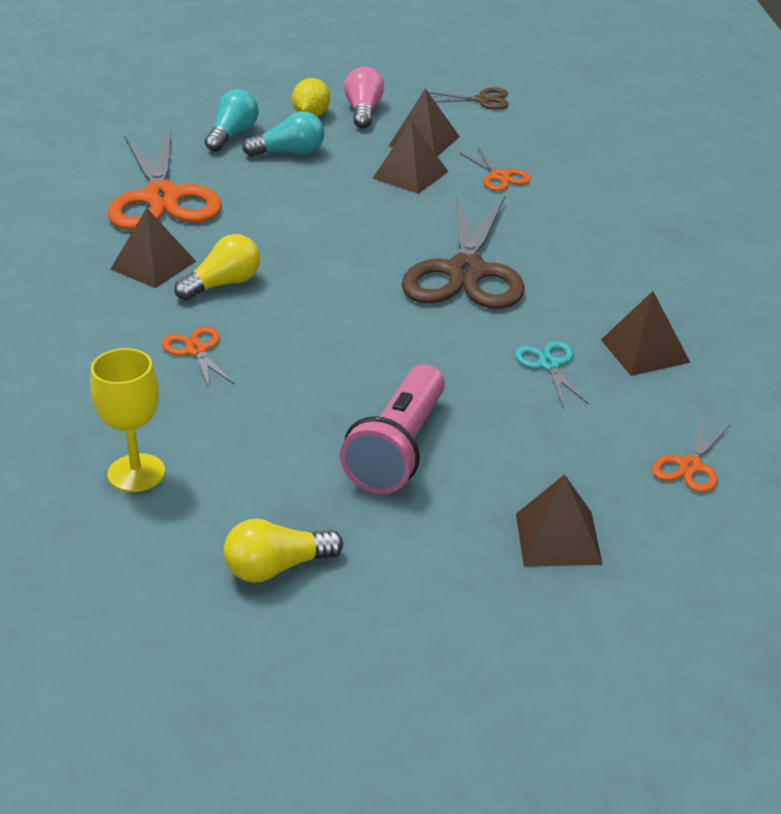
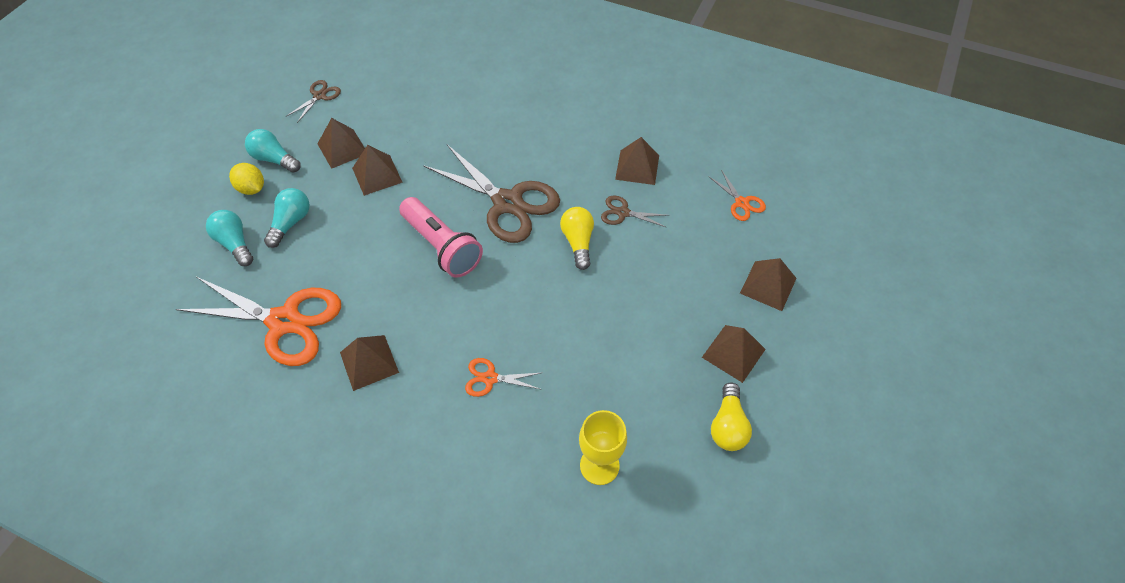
camera: 60 degrees left, 20 degrees up
yellow light bulb [174,234,260,301] -> yellow light bulb moved to [560,207,594,270]
pink flashlight [340,364,445,494] -> pink flashlight moved to [399,197,483,278]
pink light bulb [344,67,384,129] -> turquoise light bulb [245,129,300,173]
orange scissors [459,148,531,191] -> none
turquoise scissors [515,341,589,406] -> brown scissors [601,196,669,227]
none -> brown pyramid [702,325,766,383]

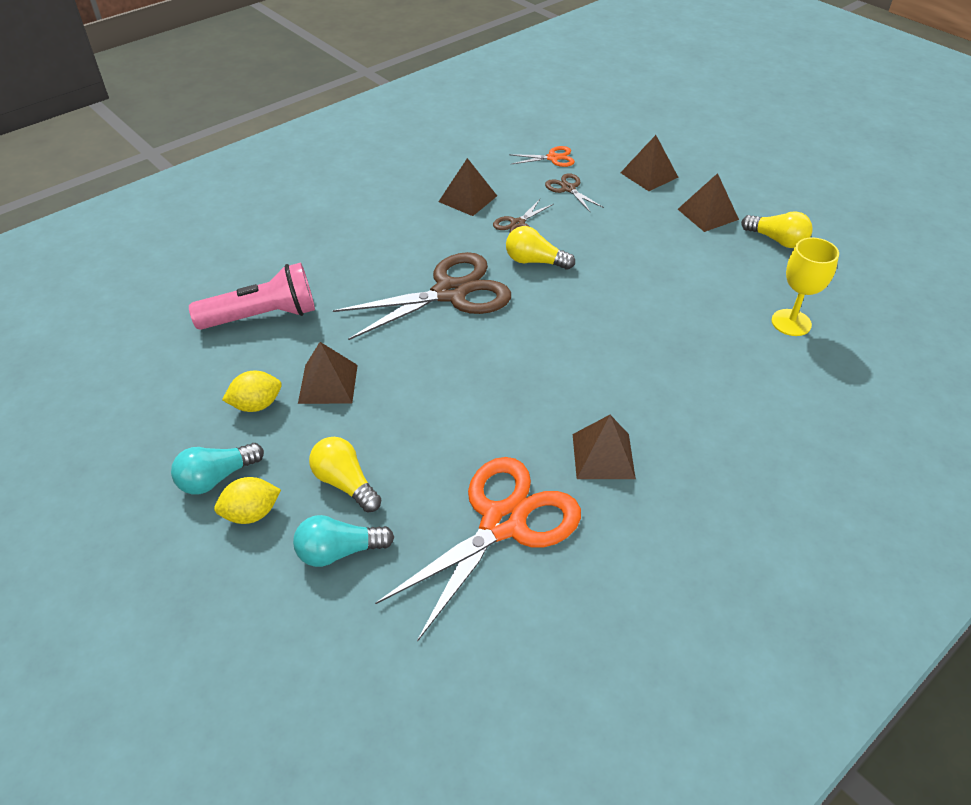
camera: 65 degrees left, 10 degrees down
turquoise light bulb [264,188,310,248] -> yellow light bulb [309,437,381,512]
brown scissors [286,80,341,123] -> brown scissors moved to [545,173,604,212]
brown pyramid [317,118,365,169] -> yellow lemon [222,371,281,412]
pink flashlight [399,197,483,278] -> pink flashlight moved to [189,263,315,330]
orange scissors [465,358,542,397] -> none

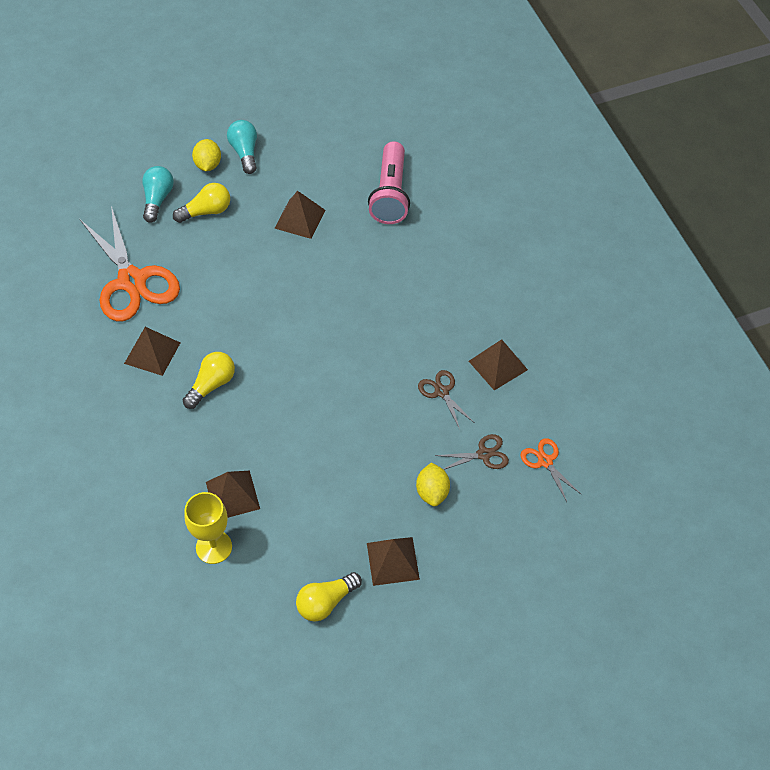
camera: 110 degrees right, 10 degrees up
yellow lemon [222,371,281,412] -> yellow lemon moved to [416,462,450,507]
brown scissors [333,252,511,340] -> none
yellow light bulb [506,226,575,270] -> yellow light bulb moved to [183,352,235,409]
orange scissors [509,146,575,167] -> orange scissors turned 135 degrees clockwise [521,438,582,502]
brown pyramid [620,135,678,191] -> brown pyramid moved to [206,471,260,518]

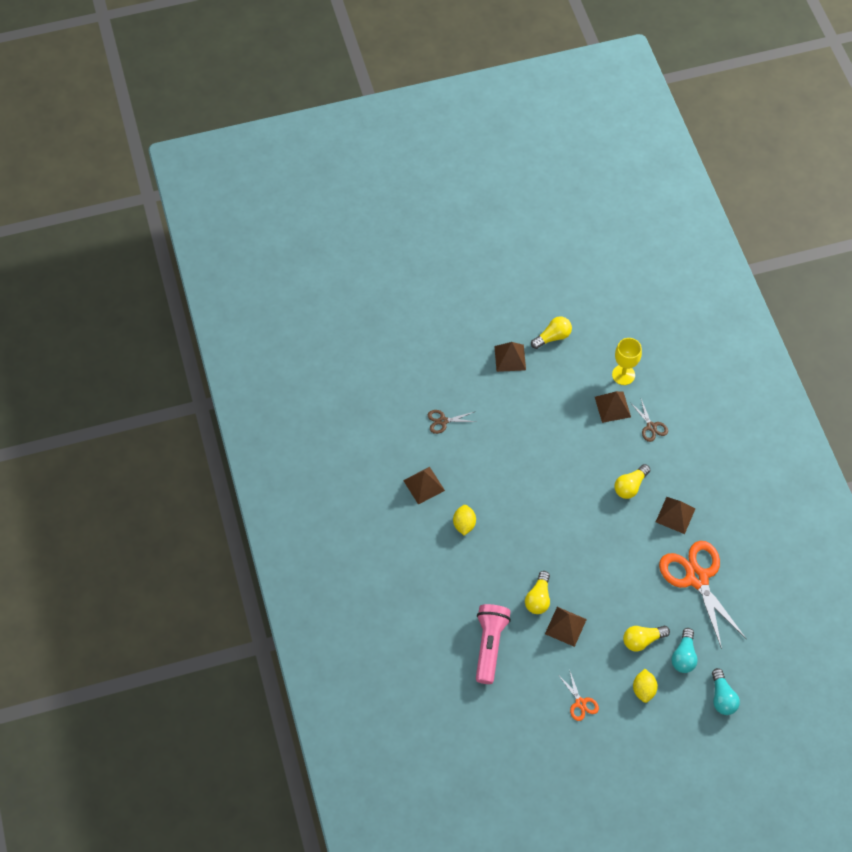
camera: 175 degrees left, 5 degrees up
turquoise light bulb [227,120,257,174] -> turquoise light bulb moved to [712,668,740,715]
yellow lemon [416,462,450,507] -> yellow lemon moved to [453,505,476,536]
brown scissors [418,370,475,429] -> brown scissors moved to [630,399,668,442]
orange scissors [521,438,582,502] -> orange scissors moved to [559,669,599,721]
none -> yellow light bulb [525,571,550,614]

